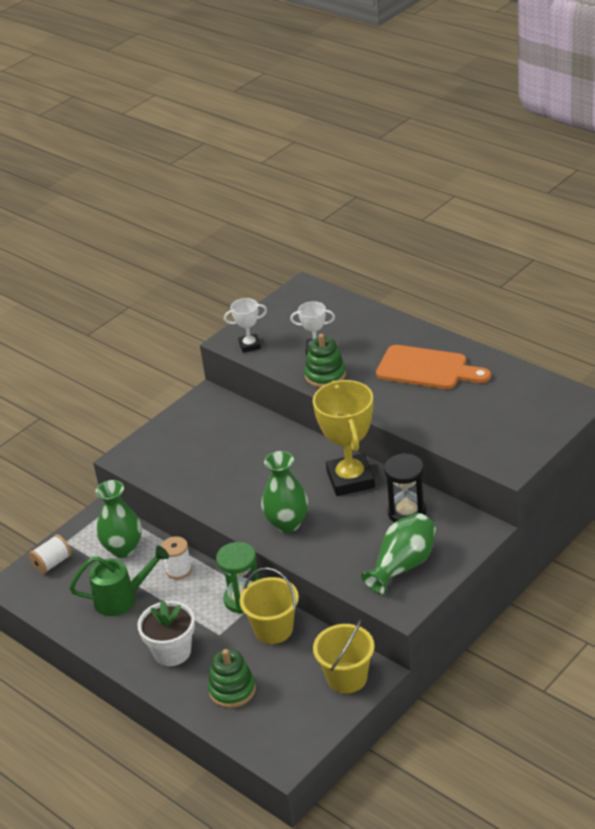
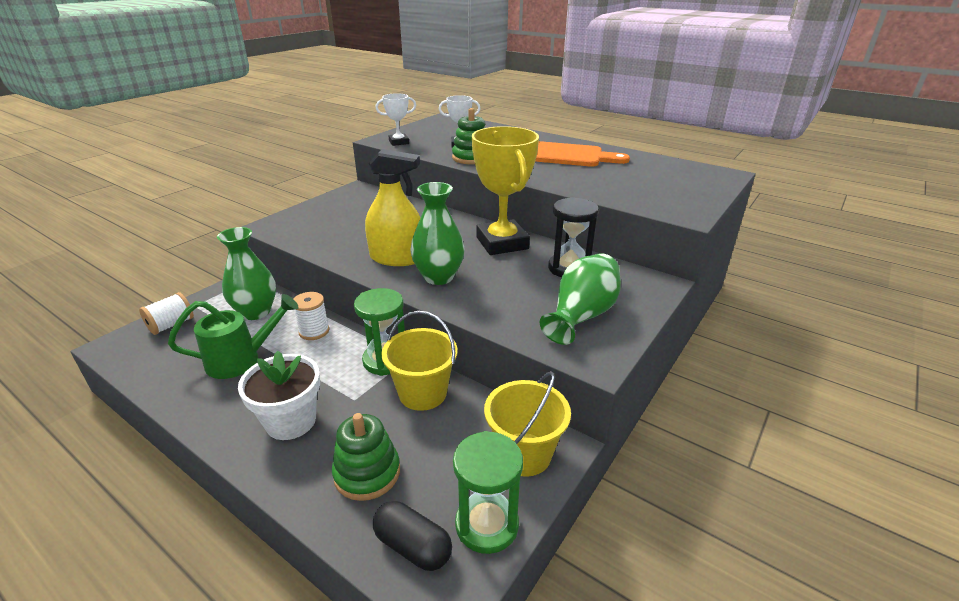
camera: 10 degrees left, 5 degrees down
none -> yellow spray bottle [365,149,420,266]
none -> black capsule [373,501,452,571]
none -> green hourglass [453,431,523,554]

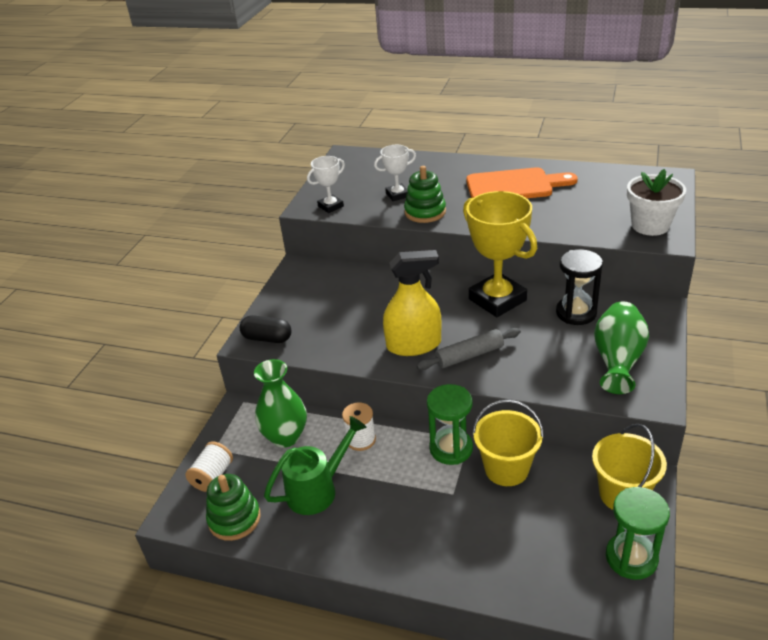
camera: 15 degrees left, 5 degrees up
white flower pot [238,351,320,440] -> white flower pot moved to [627,169,686,236]
green stacking toy [332,413,400,501] -> green stacking toy moved to [206,474,261,541]
black capsule [373,501,452,571] -> black capsule moved to [240,315,292,343]
green vase [410,182,465,285] -> grey rolling pin [416,328,521,370]

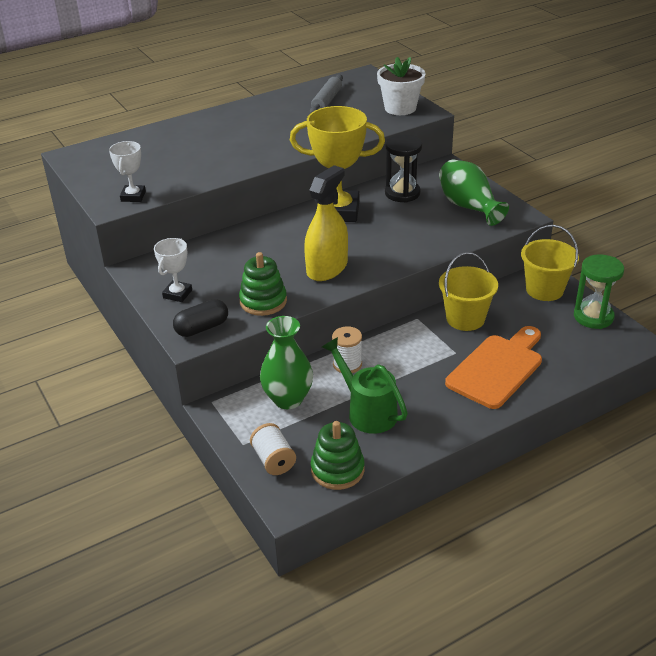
camera: 50 degrees left, 0 degrees up
green watering can [264,416,367,515] -> green watering can turned 45 degrees counterclockwise [322,337,408,434]
white trophy [374,145,416,201] -> white trophy moved to [154,238,192,302]
green stacking toy [404,166,446,223] -> green stacking toy moved to [239,252,287,316]
grey rolling pin [416,328,521,370] -> grey rolling pin moved to [310,74,343,113]
green hourglass [427,384,473,465] -> none
orange cutting board [466,167,578,198] -> orange cutting board moved to [445,326,542,409]

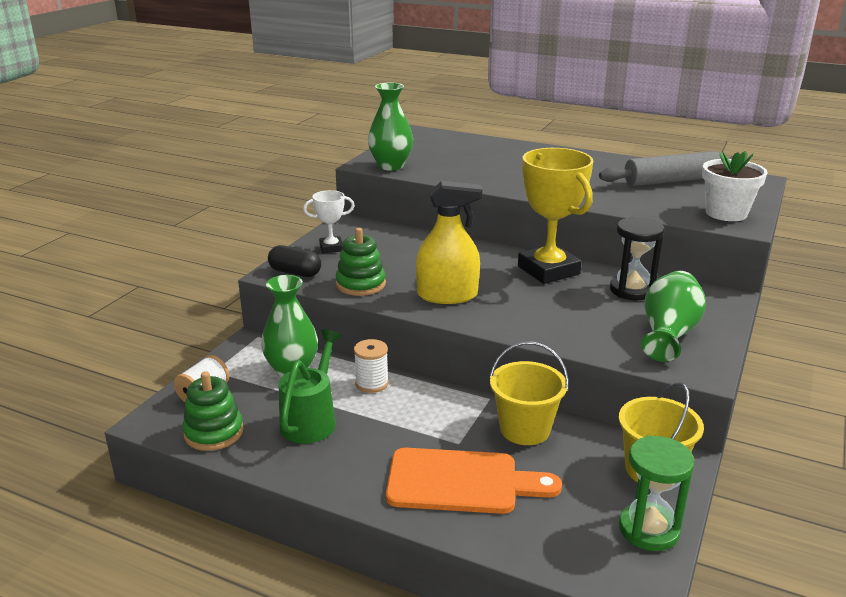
camera: 55 degrees right, 10 degrees down
white trophy [109,141,146,202] -> green vase [368,83,413,171]
grey rolling pin [310,74,343,113] -> grey rolling pin [599,151,733,186], size x1.51

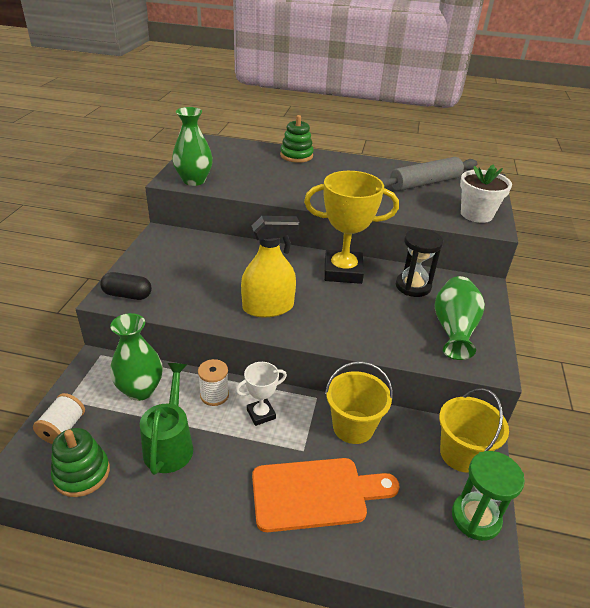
camera: 15 degrees left, 10 degrees up
white trophy [303,190,355,253] -> white trophy moved to [236,362,287,426]
green stacking toy [336,228,386,296] -> green stacking toy moved to [280,115,314,163]
yellow trophy [518,148,593,284] -> yellow trophy turned 45 degrees counterclockwise [304,171,399,284]

